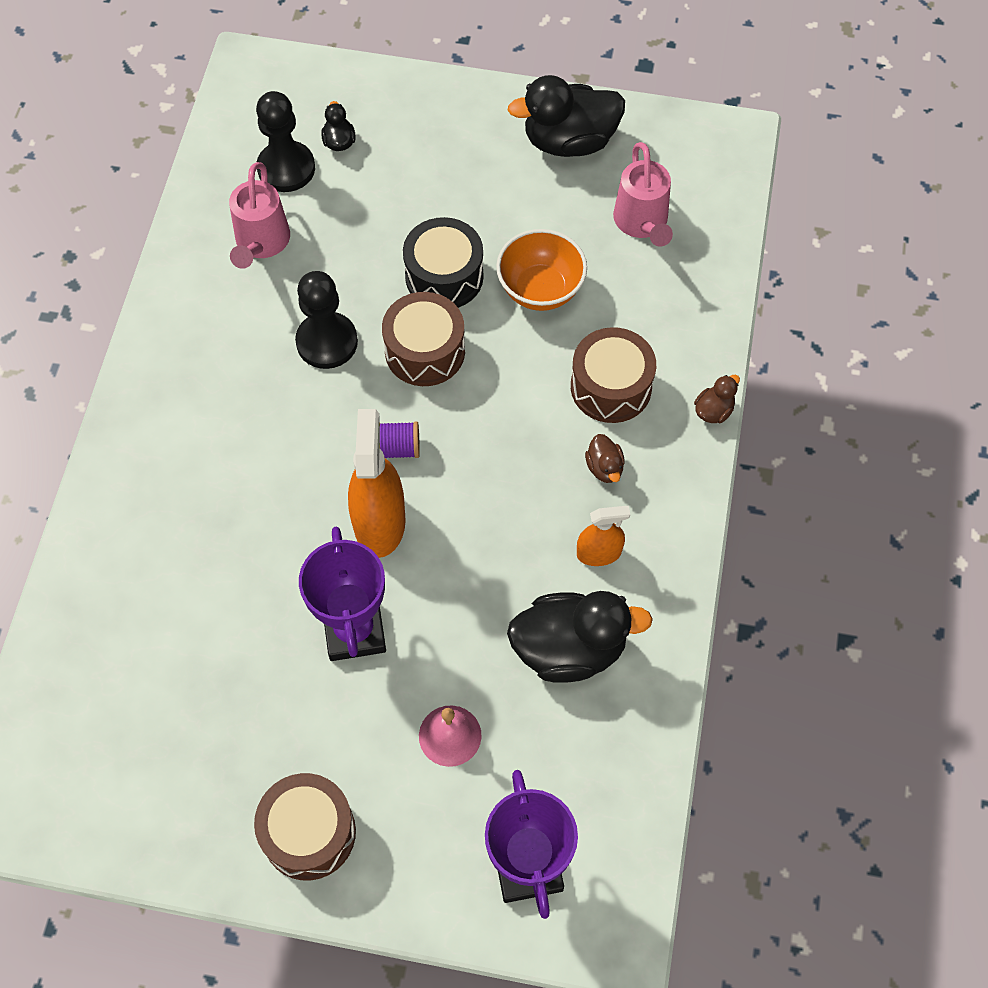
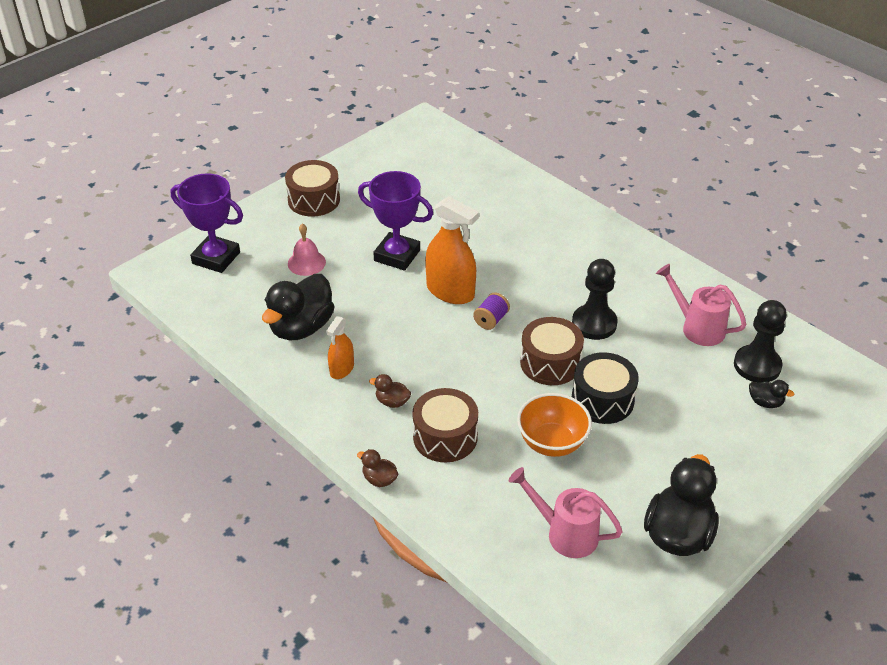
camera: 125 degrees right, 20 degrees down
brown duck [694,375,740,423] -> brown duck turned 135 degrees clockwise [357,449,398,487]

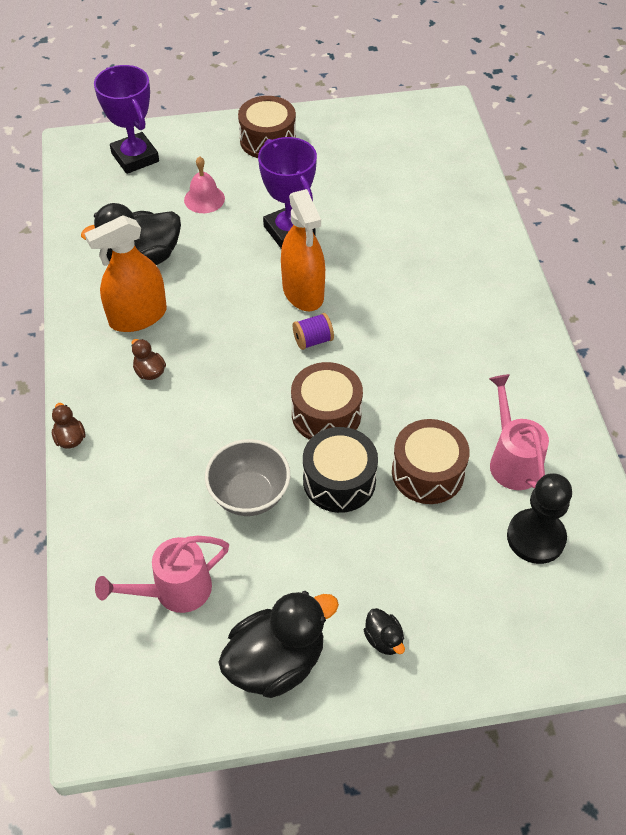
camera: 35 degrees right, 10 degrees up
orange spray bottle [326,316,354,379] -> orange spray bottle [85,215,167,332], size x1.76
brown drum [412,388,478,463] -> brown drum moved to [392,419,470,504]
pink watering can [508,467,623,558] -> pink watering can turned 90 degrees counterclockwise [95,536,229,613]
orange bowl [517,393,592,457] -> grey bowl [205,439,290,516]
black pawn [572,259,618,340] -> none
black duck [749,380,795,408] -> black duck moved to [364,608,405,655]

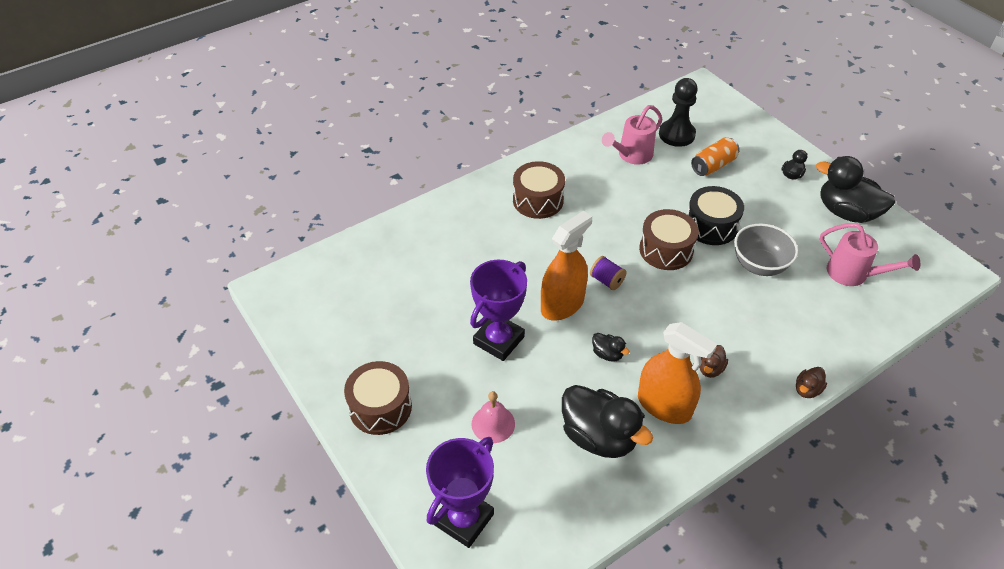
camera: 115 degrees left, 5 degrees down
brown drum [392,419,470,504] -> brown drum moved to [513,161,565,219]
none -> black duck [592,333,630,362]
none -> orange can [691,137,740,176]

